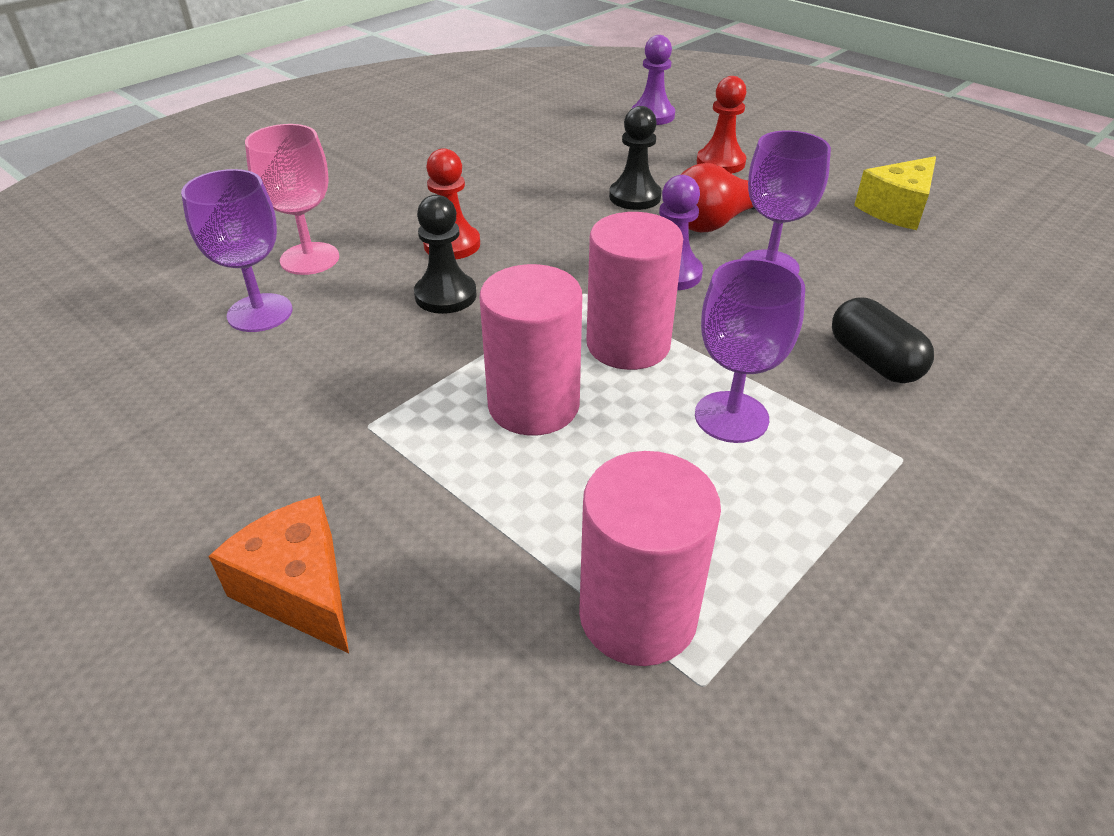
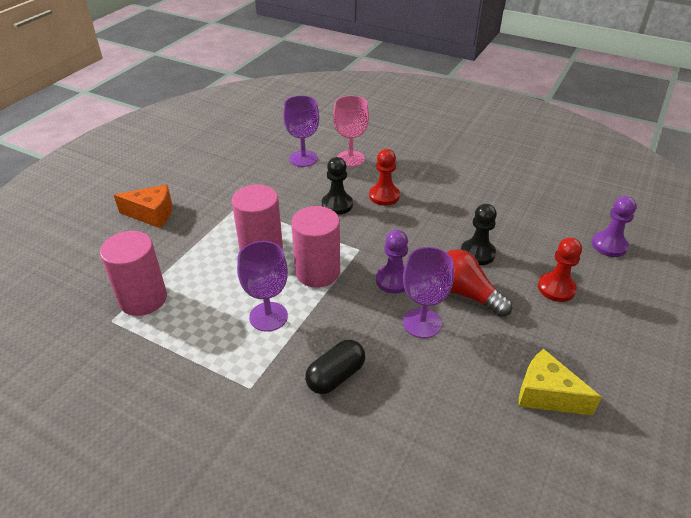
camera: 75 degrees right, 0 degrees up
orange cheese [208,495,349,653] -> orange cheese turned 60 degrees clockwise [114,185,172,228]

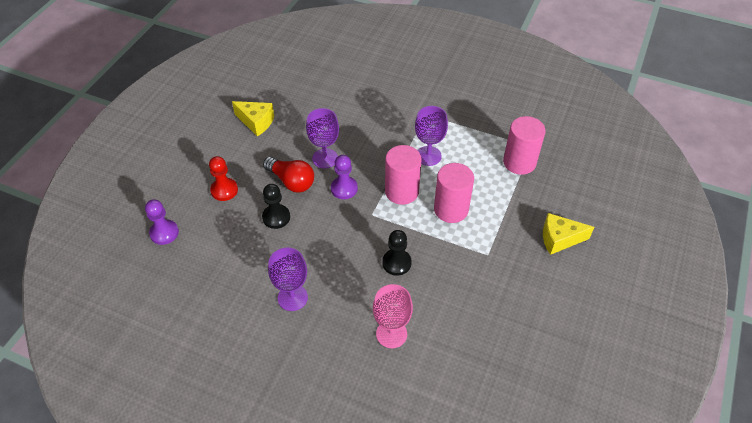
camera: 175 degrees right, 10 degrees up
orange cheese [114,185,172,228] -> yellow cheese [543,213,594,255]
purple goblet [283,96,319,167] -> purple goblet moved to [268,248,308,311]
black capsule [305,340,365,394] -> none
red pawn [369,149,400,206] -> none

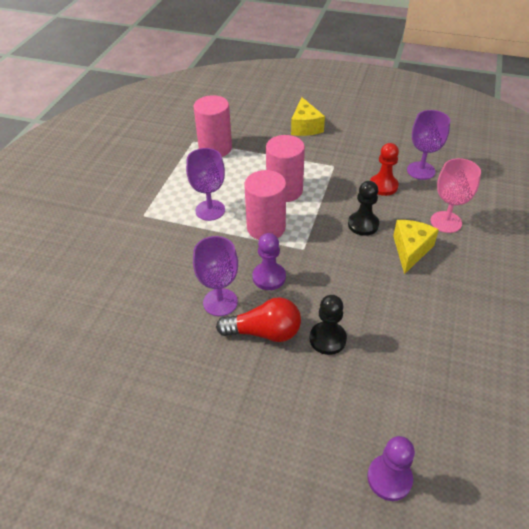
camera: 95 degrees left, 5 degrees down
red pawn [209,156,238,201] -> red pawn moved to [370,143,399,196]
yellow cheese [232,101,274,136] -> yellow cheese moved to [393,220,439,274]
red light bulb [263,157,314,192] -> red light bulb turned 60 degrees clockwise [216,297,301,342]
purple goblet [268,248,308,311] -> purple goblet moved to [407,110,450,180]

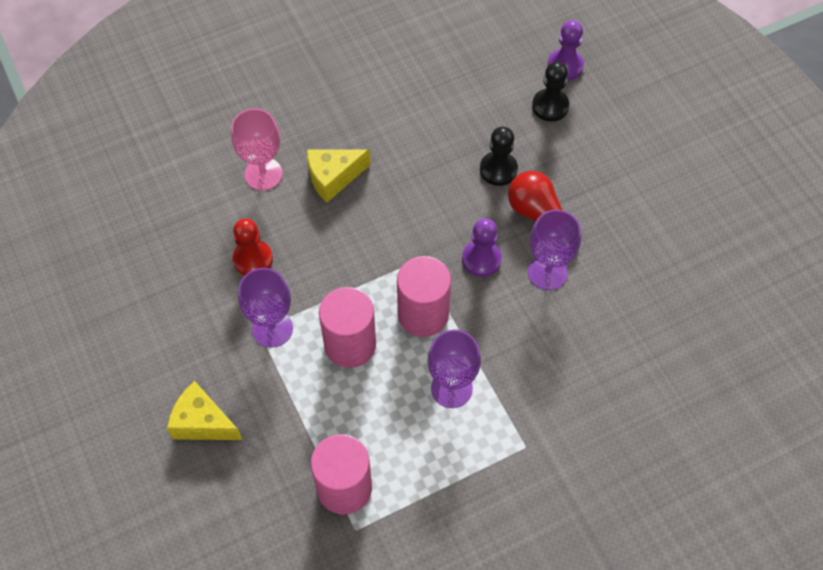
camera: 135 degrees left, 15 degrees up
yellow cheese [291,97,325,136] -> yellow cheese turned 105 degrees counterclockwise [167,381,242,440]
black pawn [348,181,379,236] -> black pawn moved to [532,62,569,122]
purple goblet [407,110,450,180] -> purple goblet moved to [238,268,293,348]

